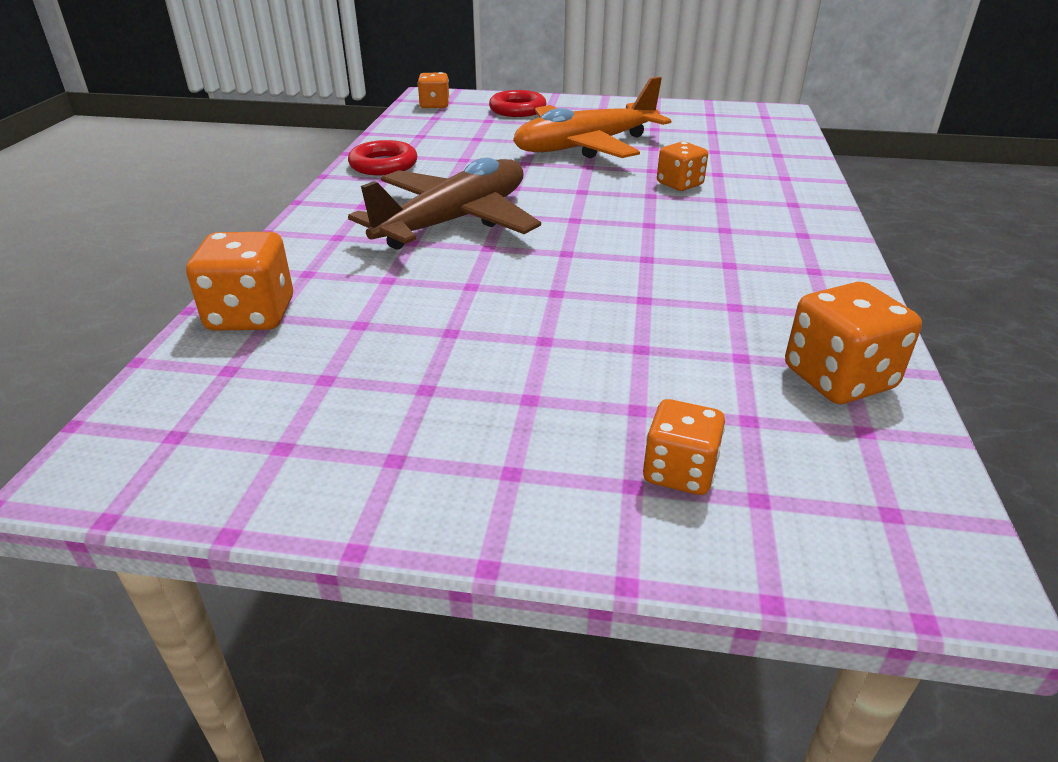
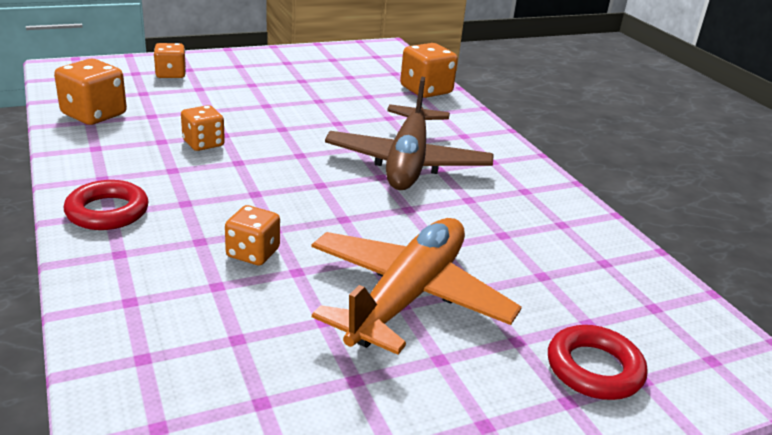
camera: 145 degrees right, 5 degrees down
red ring [348,140,417,175] -> red ring moved to [64,180,149,230]
orange dice [418,72,449,108] -> orange dice moved to [181,105,225,151]

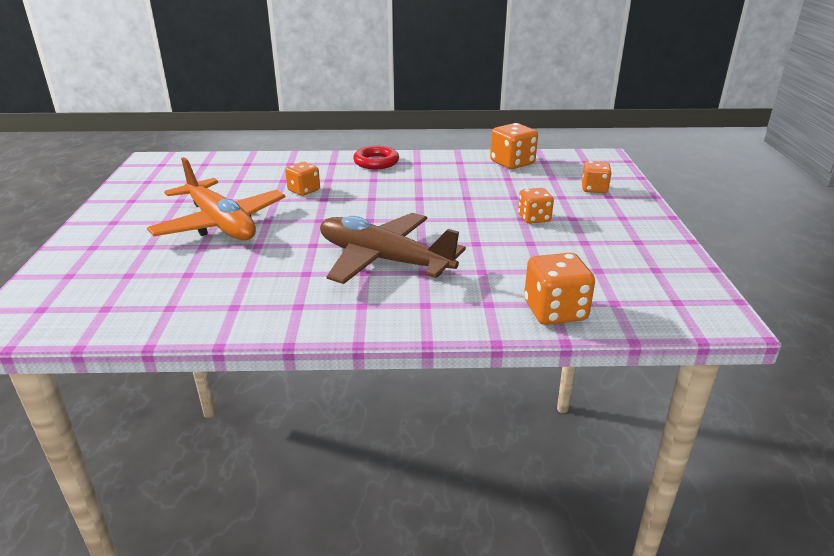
camera: 115 degrees right, 0 degrees up
orange dice [181,105,225,151] -> orange dice moved to [518,188,554,224]
red ring [548,325,647,400] -> none

